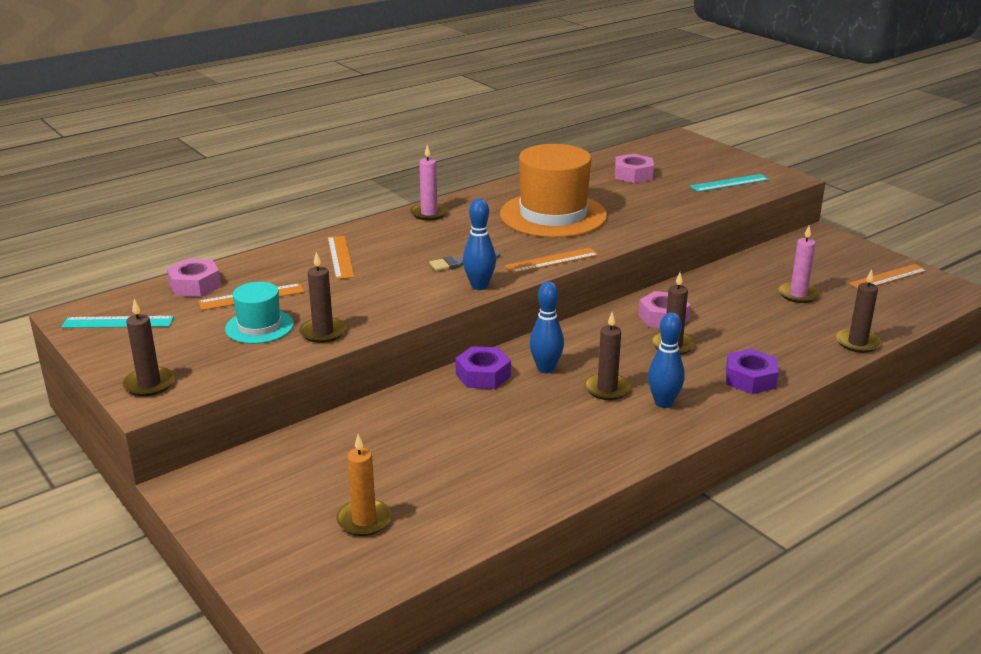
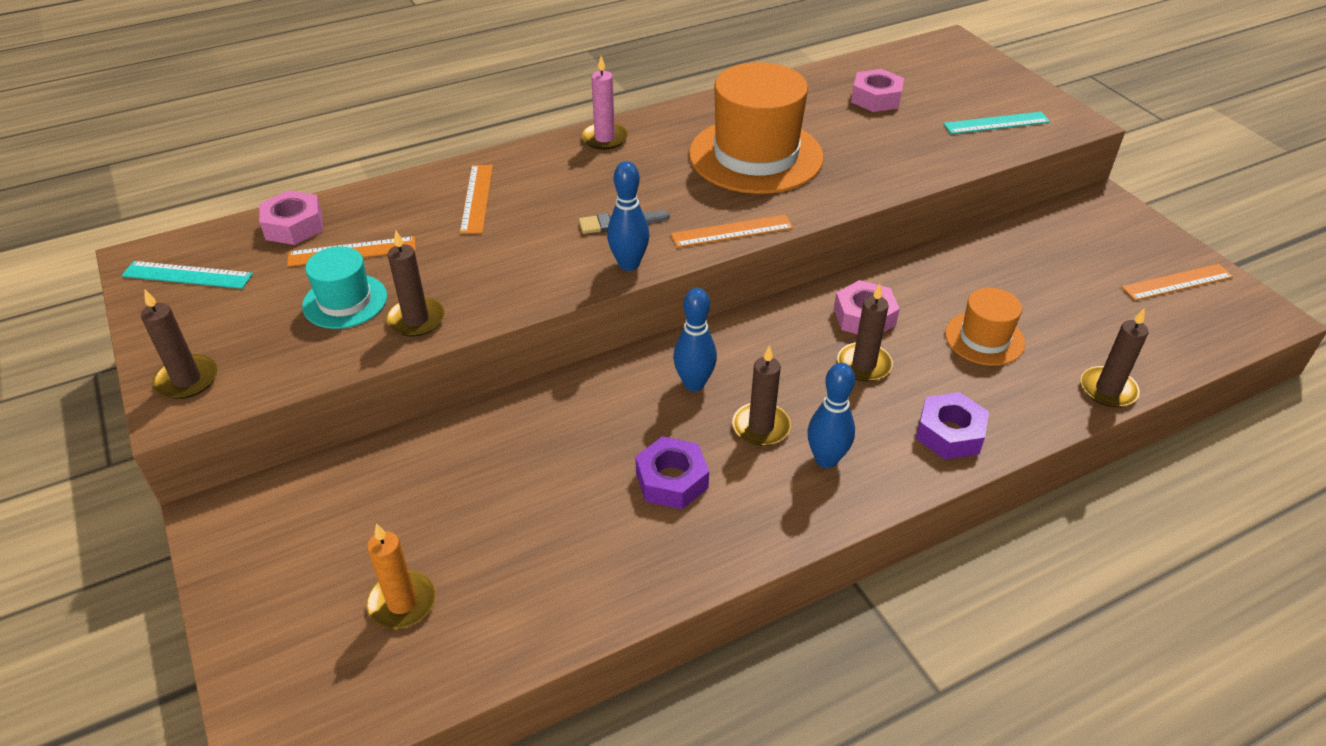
camera: 10 degrees right, 15 degrees up
purple nut [455,346,511,389] -> purple nut moved to [635,436,709,509]
pink candle [779,226,819,303] -> none
none -> orange hat [945,288,1025,366]

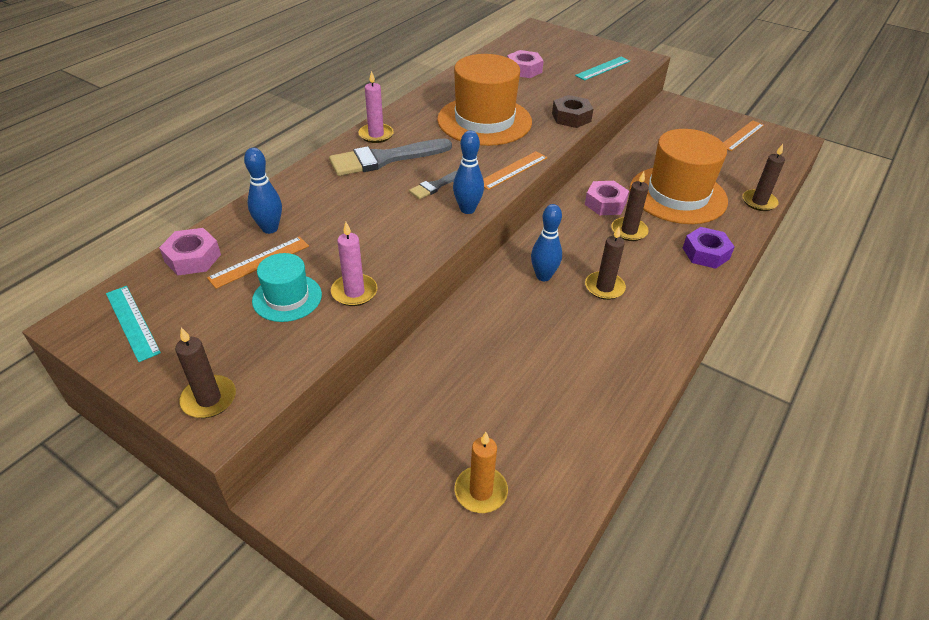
camera: 30 degrees left, 0 degrees up
turquoise ruler [122,261,253,289] -> turquoise ruler turned 75 degrees clockwise [106,286,161,362]
brown candle [386,230,445,337] -> pink candle [331,222,377,306]
orange ruler [460,165,493,234] -> none
purple nut [635,436,709,509] -> none
blue bowling pin [807,363,855,468] -> blue bowling pin moved to [244,148,282,234]
orange hat [945,288,1025,366] -> orange hat [630,129,728,224], size x1.92
none -> grey brush [329,139,452,176]
none -> brown nut [552,95,593,128]

